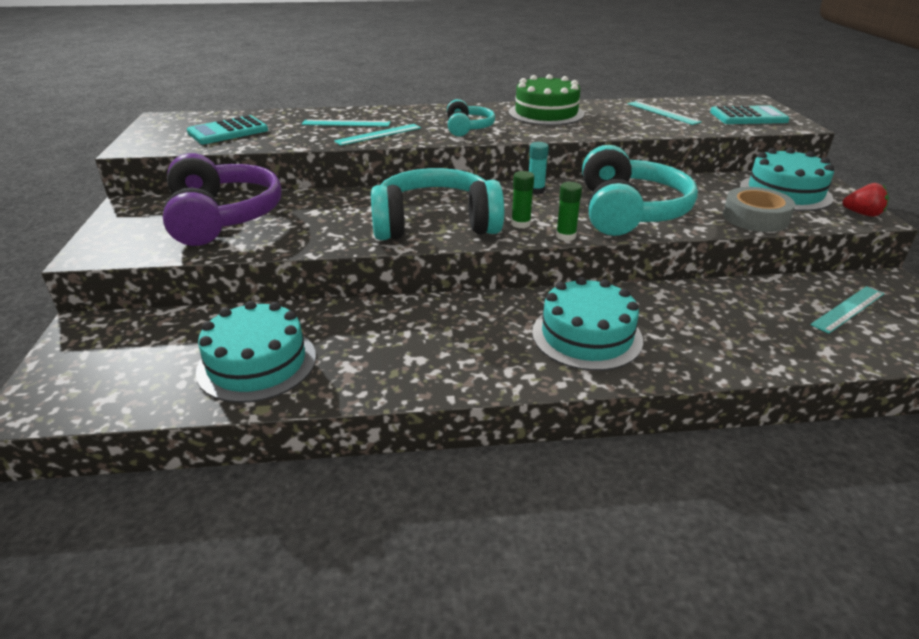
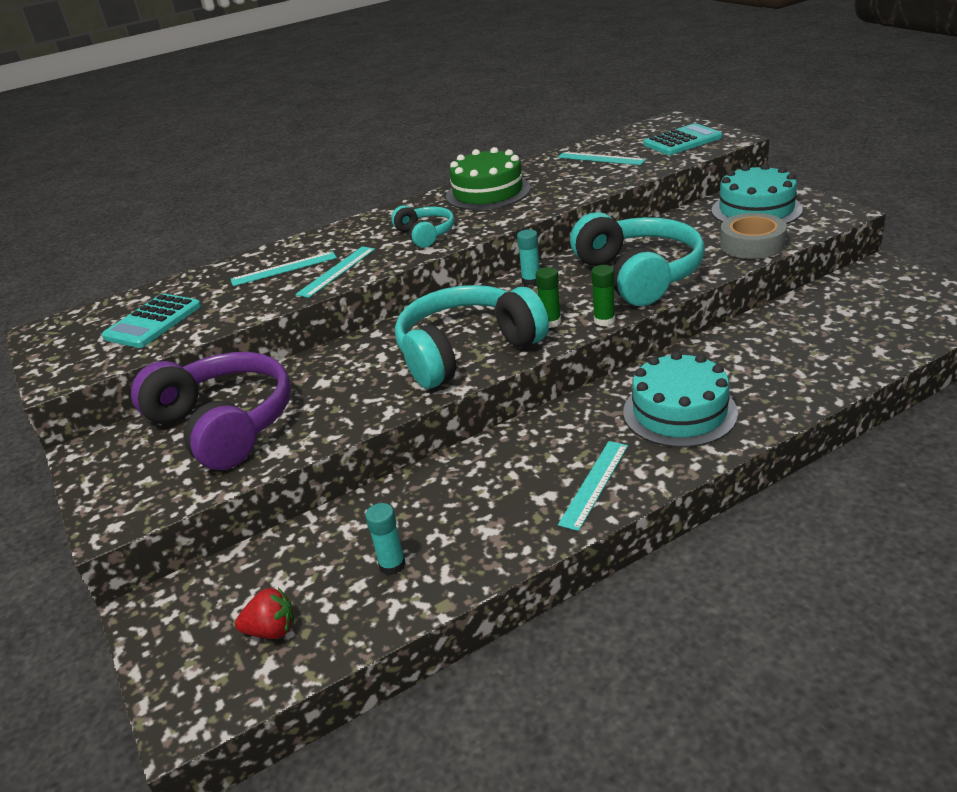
camera: 20 degrees left, 0 degrees up
turquoise cake [196,301,316,403] -> turquoise glue stick [365,503,406,575]
turquoise ruler [810,286,884,334] -> turquoise ruler moved to [558,441,628,531]
red strawberry [842,183,889,217] -> red strawberry moved to [235,587,294,639]

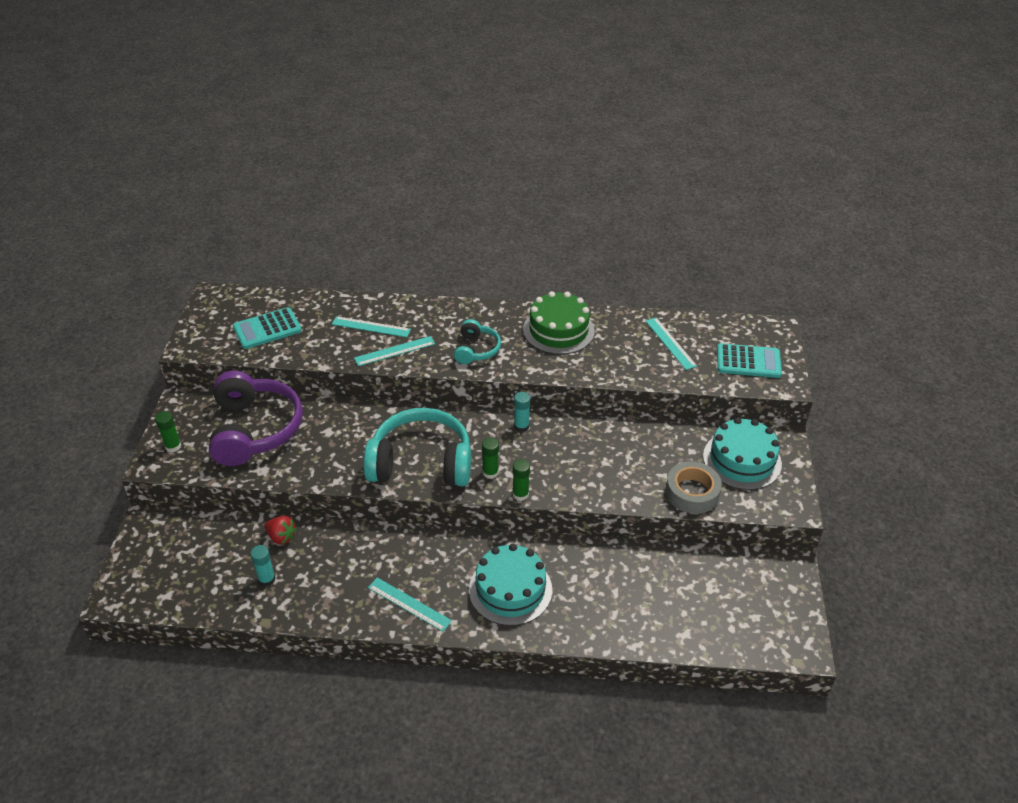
camera: 30 degrees right, 10 degrees up
red strawberry [235,587,294,639] -> red strawberry moved to [264,516,297,544]
turquoise ruler [558,441,628,531] -> turquoise ruler turned 60 degrees clockwise [368,577,452,632]
turquoise headphones [570,212,705,306] -> none
none -> green glue stick [155,411,181,452]

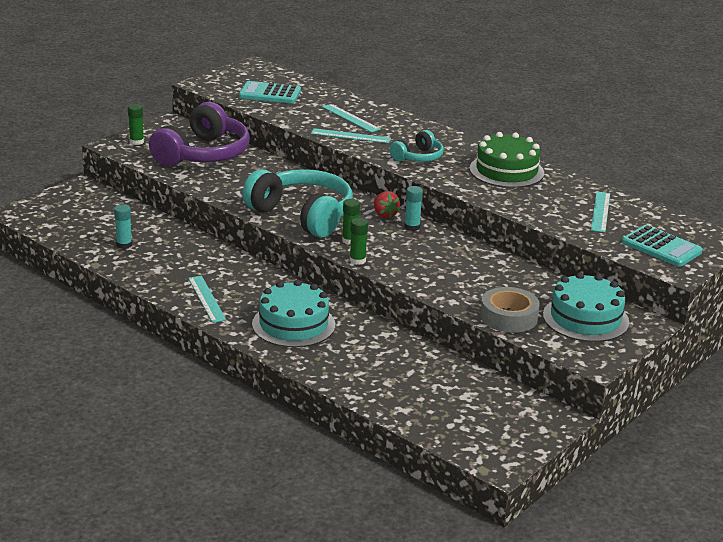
camera: 35 degrees right, 15 degrees down
red strawberry [264,516,297,544] -> red strawberry moved to [374,191,400,218]

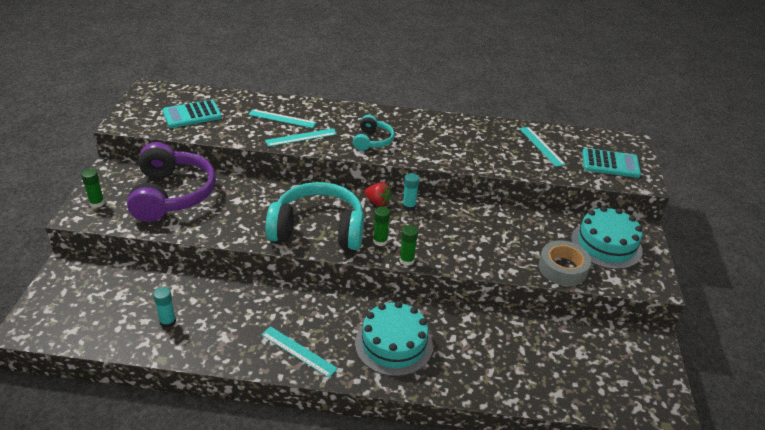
camera: 35 degrees left, 10 degrees up
green cake [469,132,544,188] -> none

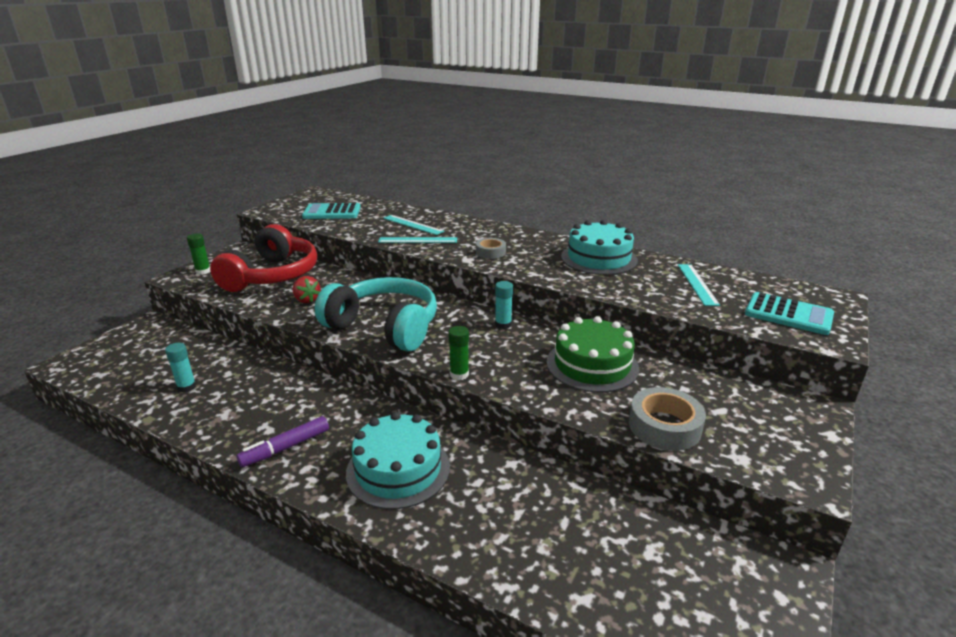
camera: 25 degrees right, 10 degrees down
purple headphones [127,142,216,222] -> red headphones [210,224,317,292]
turquoise ruler [261,326,338,378] -> purple marker [237,416,329,467]
turquoise headphones [353,115,395,151] -> grey tape [476,238,506,259]
red strawberry [364,182,392,206] -> red strawberry moved to [293,276,320,303]
green glue stick [373,207,390,246] -> none
turquoise cake [571,206,643,269] -> turquoise cake moved to [561,220,638,275]
none -> green cake [547,316,639,393]

